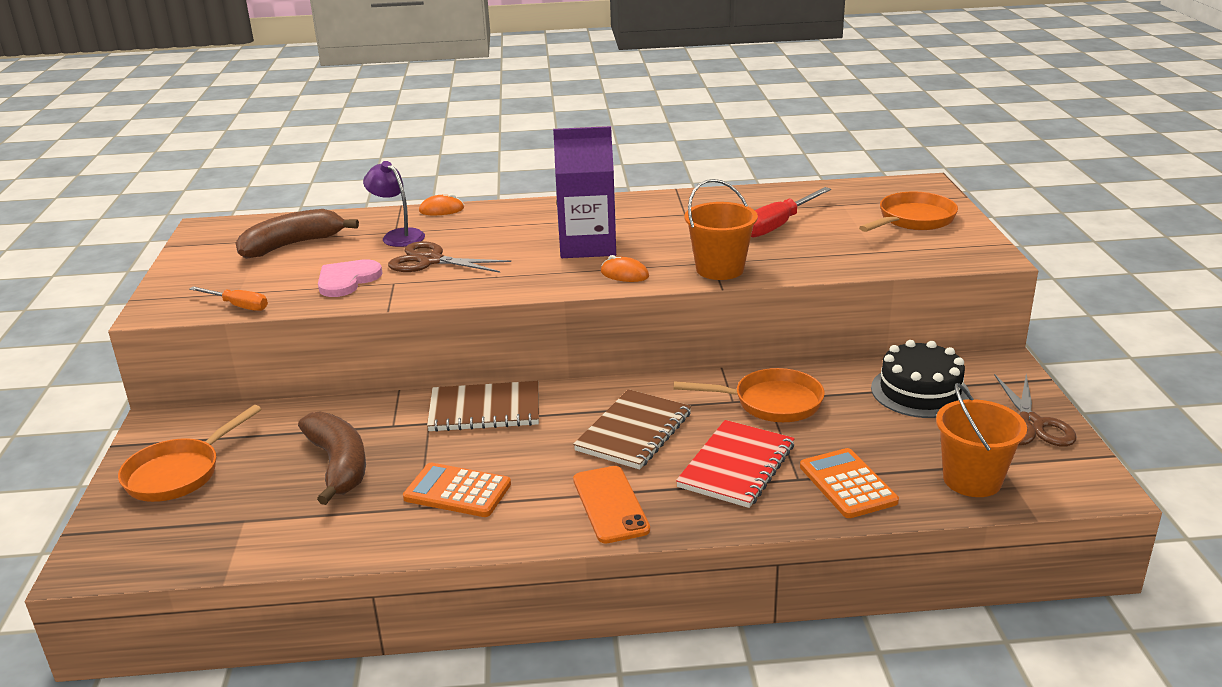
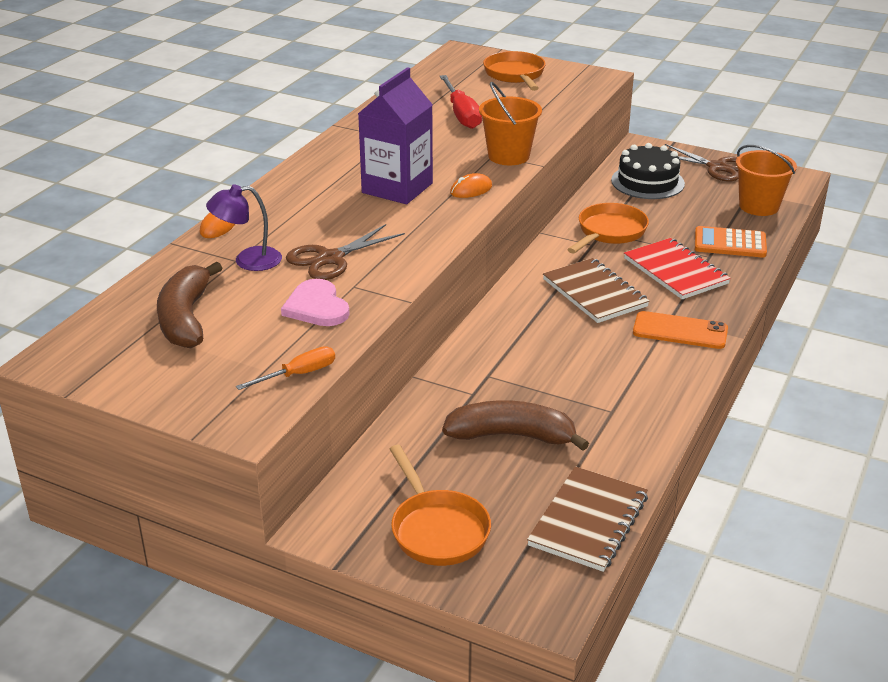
camera: 60 degrees left, 5 degrees up
orange calculator [403,463,511,517] -> none
brown notebook [427,381,539,432] -> brown notebook moved to [527,466,648,572]

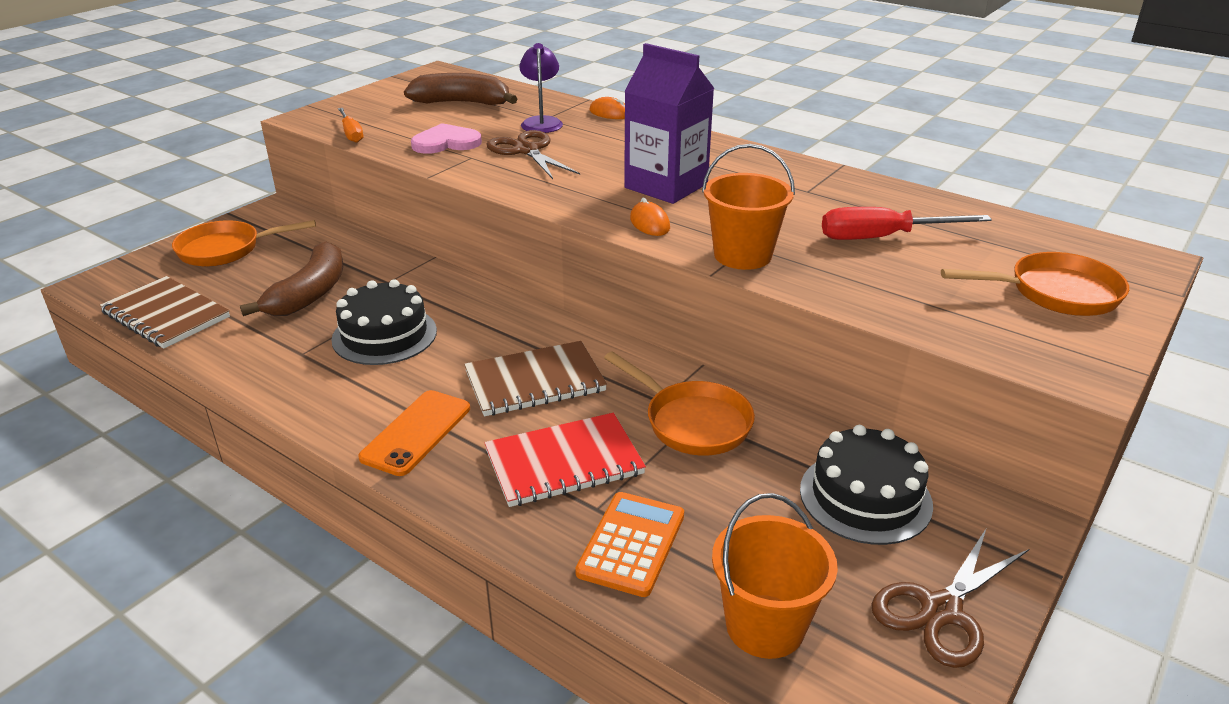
camera: 100 degrees right, 0 degrees up
none -> black cake [331,279,437,365]

